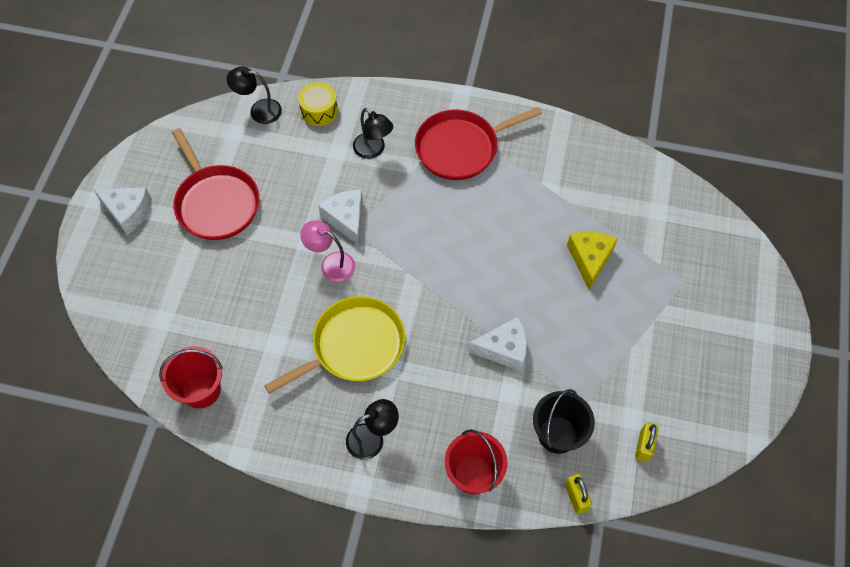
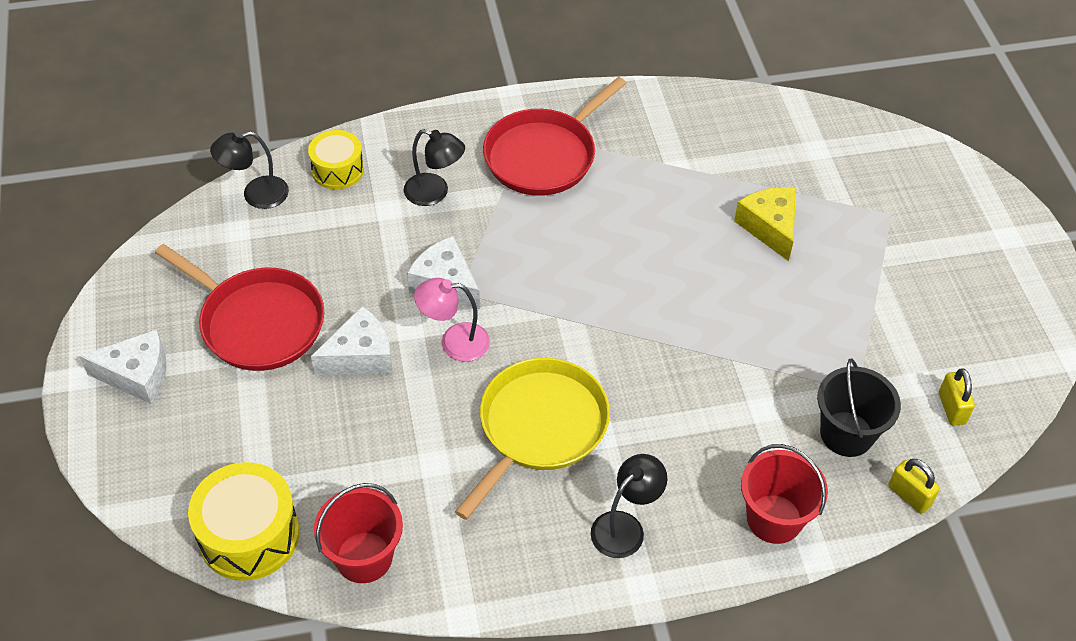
camera: 25 degrees left, 10 degrees down
white cheese [468,316,527,372] -> white cheese moved to [311,306,392,375]
none -> yellow drum [188,462,300,581]

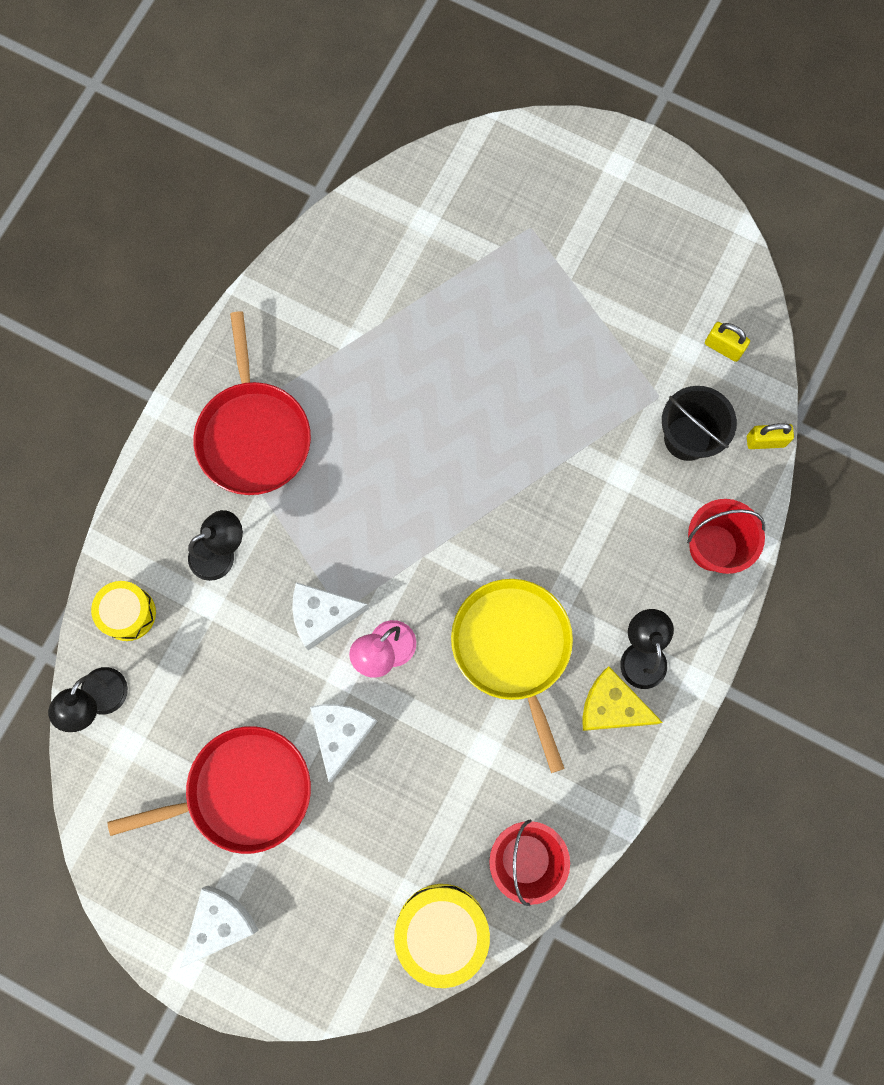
camera: 50 degrees left, 25 degrees up
yellow cheese [734,187,796,261] -> yellow cheese moved to [582,667,663,731]

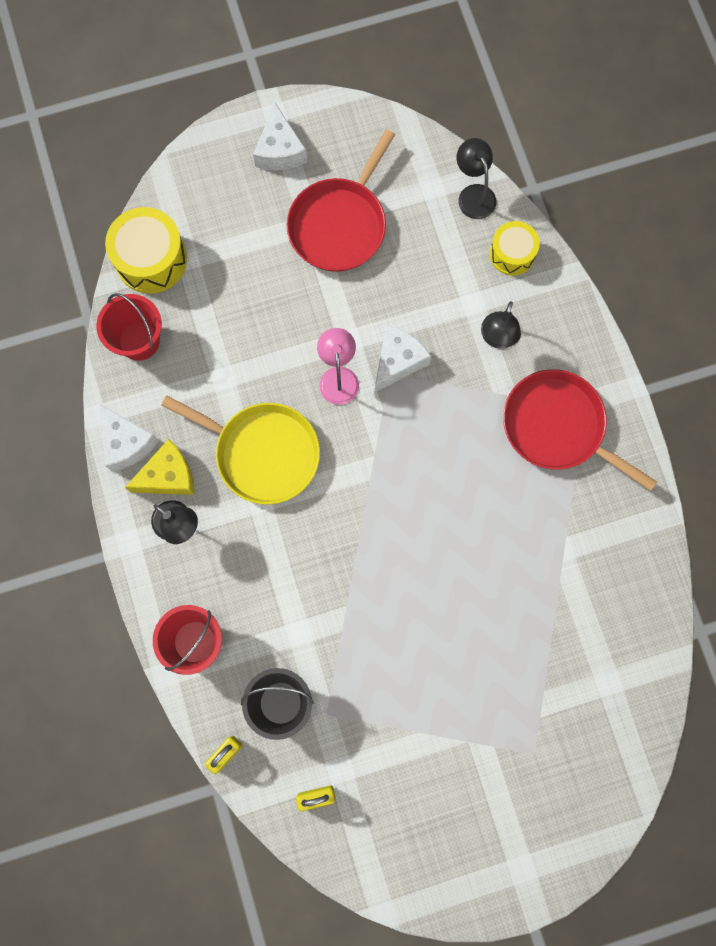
camera: 135 degrees right, 0 degrees up
white cheese [310,704,377,782] -> white cheese moved to [99,404,159,472]

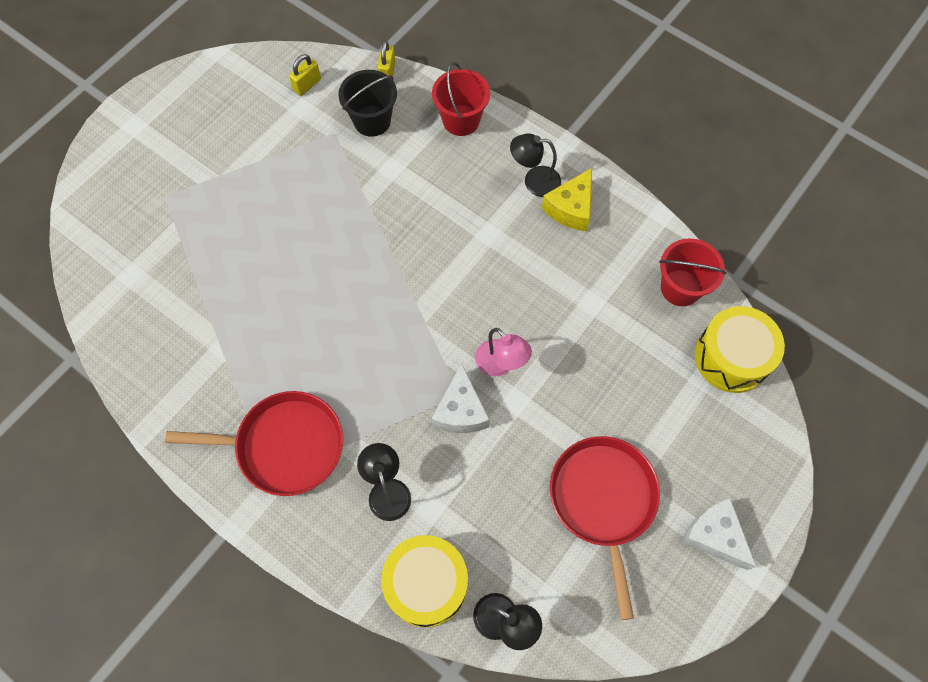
camera: 145 degrees right, 10 degrees down
white cheese [99,404,159,472] -> none
yellow pan [161,396,320,504] -> none
yellow drum [489,221,540,276] -> yellow drum [381,535,468,628], size x1.57

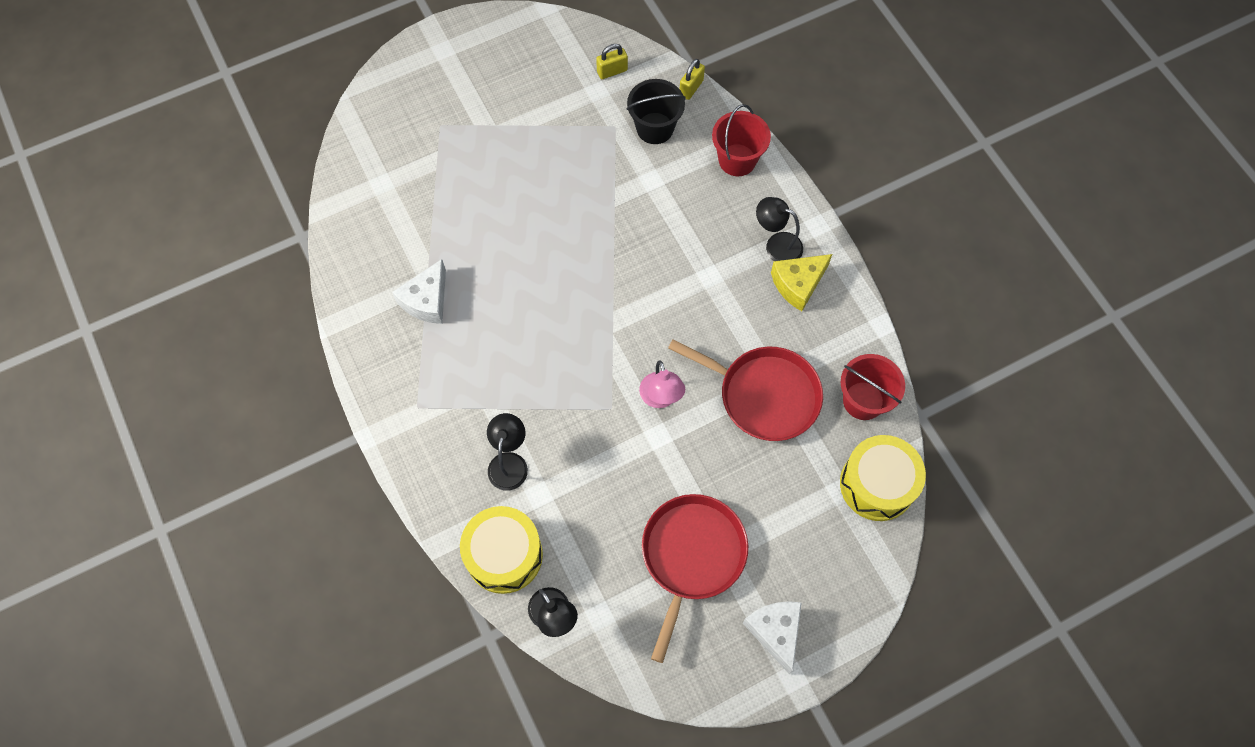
camera: 25 degrees right, 0 degrees up
red pan [165,391,343,496] -> red pan moved to [668,339,823,441]
white cheese [431,363,490,433] -> white cheese moved to [392,259,446,324]

